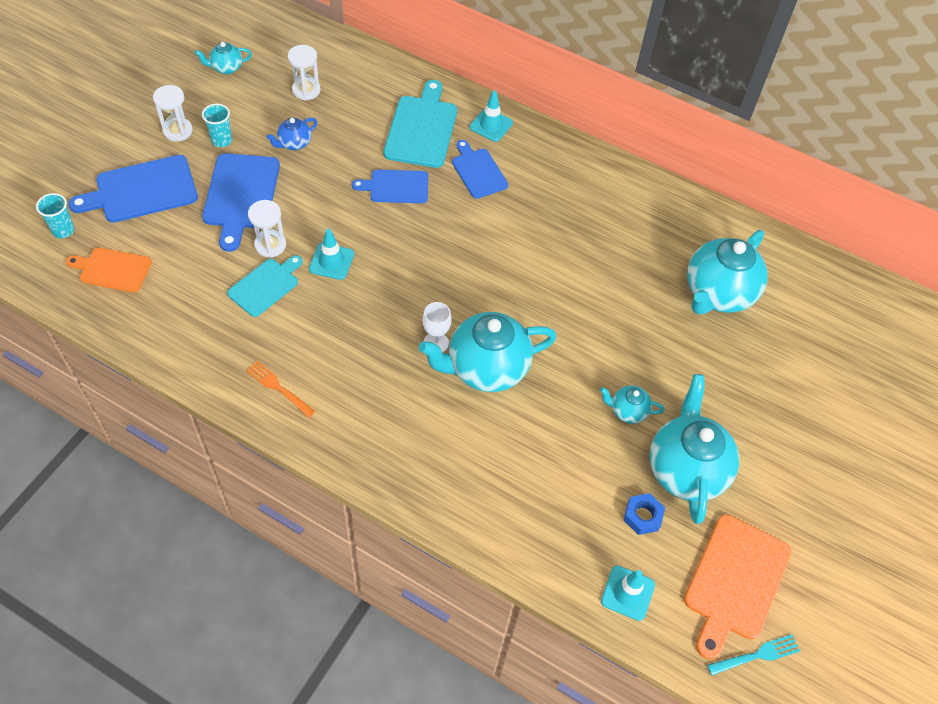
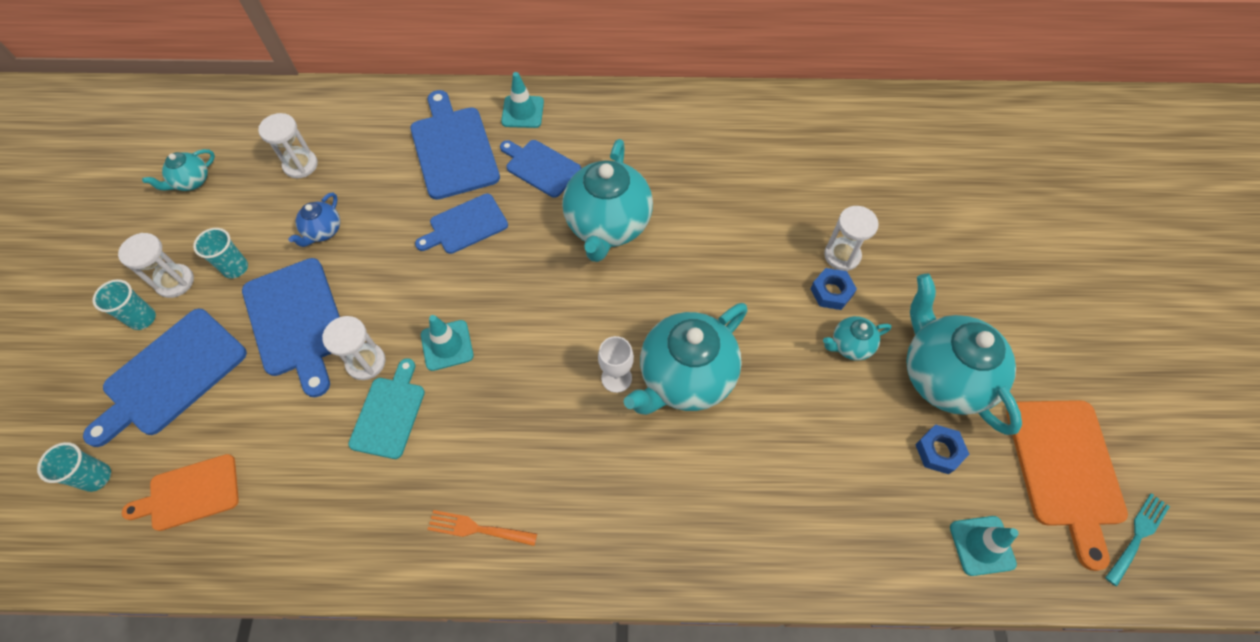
camera: 25 degrees left, 5 degrees up
turquoise cutting board [384,80,457,168] -> blue cutting board [411,90,500,200]
turquoise teapot [687,230,768,314] -> turquoise teapot moved to [562,139,653,262]
none -> turquoise cup [93,279,156,330]
none -> blue nut [810,268,857,310]
none -> white hourglass [824,206,879,271]

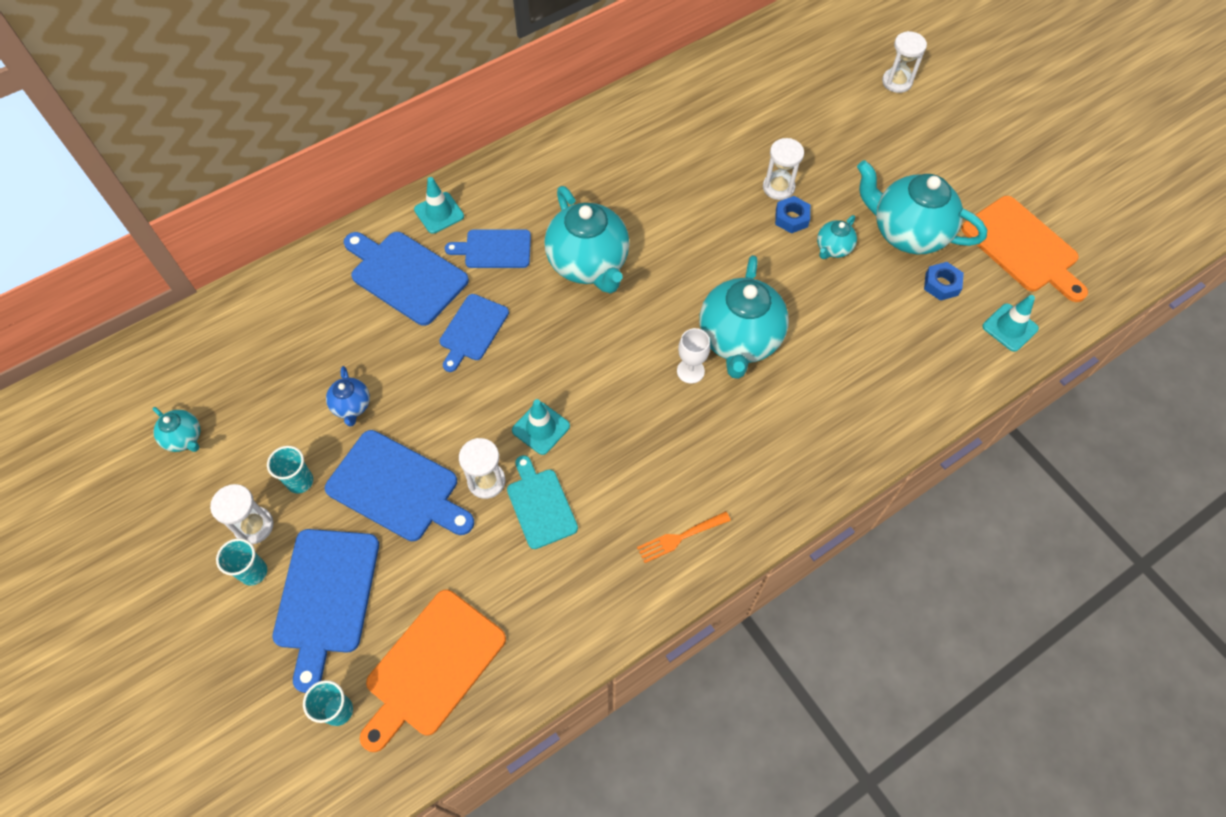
camera: 35 degrees left, 0 degrees up
orange cutting board [122,454,239,531] -> orange cutting board [360,590,506,752], size x1.57
turquoise teapot [142,149,215,191] -> turquoise teapot turned 60 degrees counterclockwise [153,407,201,452]
white hourglass [258,113,318,178] -> white hourglass moved to [882,31,927,93]
turquoise fork [1105,493,1170,587] -> none

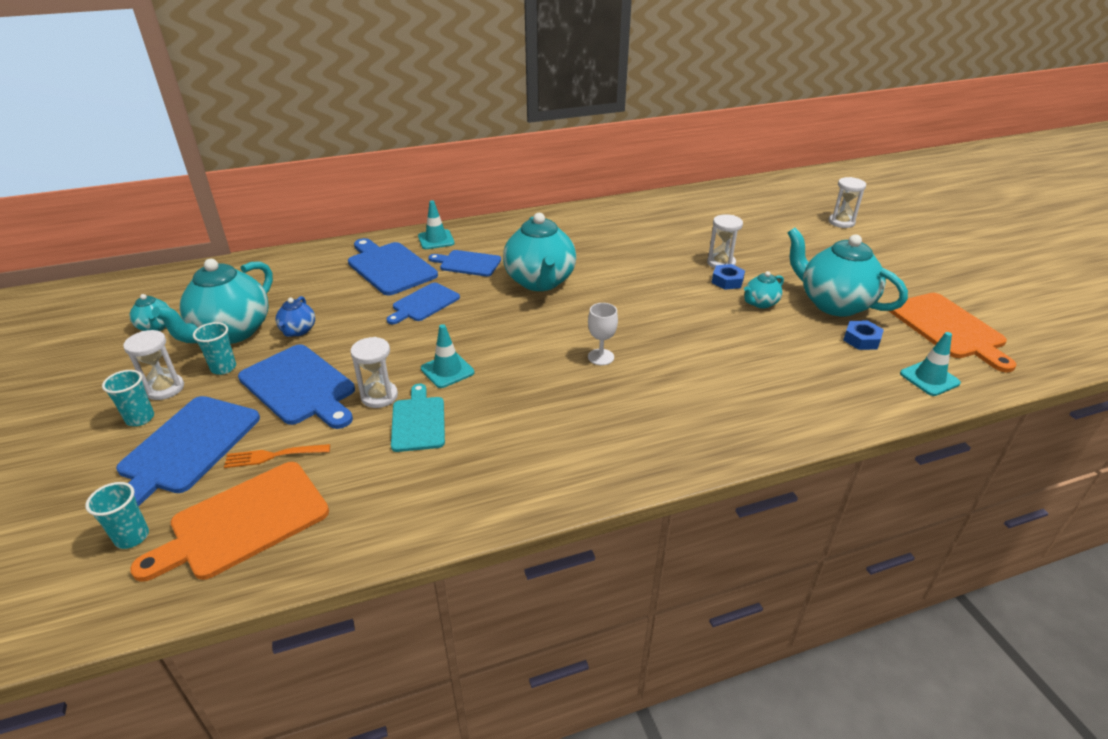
camera: 15 degrees right, 25 degrees down
orange fork [637,511,731,563] -> orange fork moved to [224,444,330,468]
turquoise teapot [699,255,789,379] -> turquoise teapot moved to [152,259,273,344]

